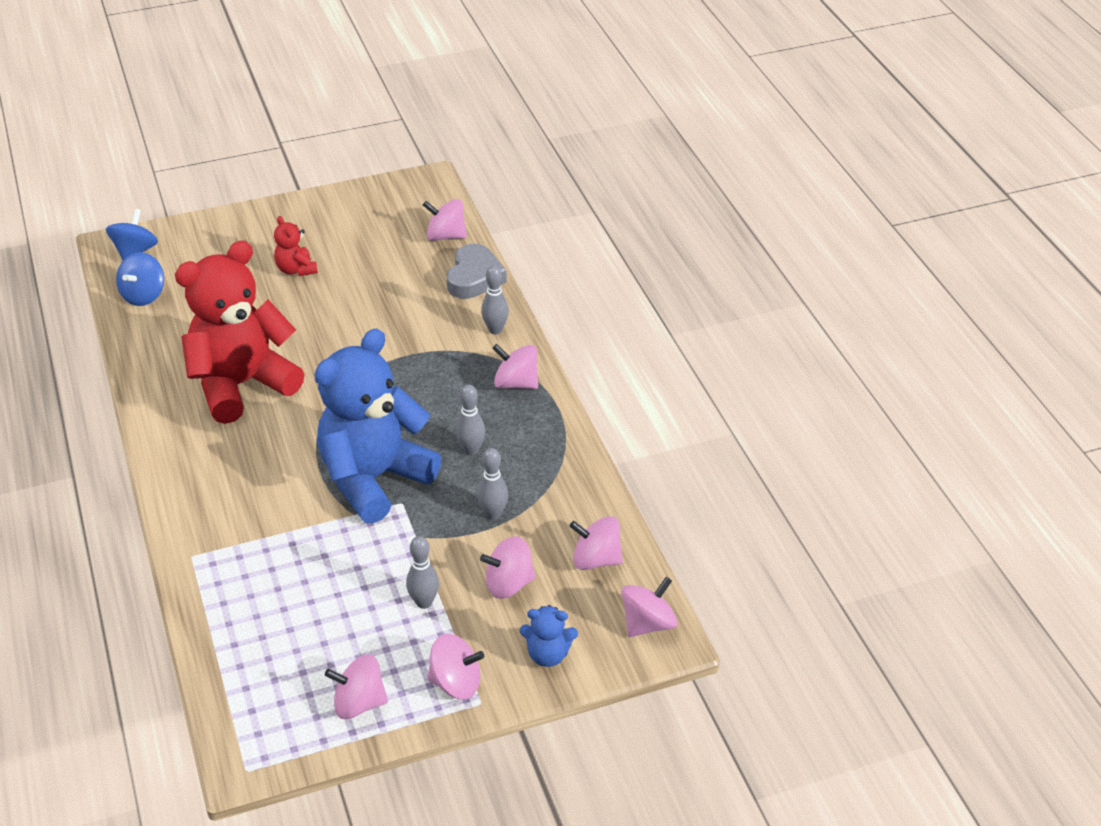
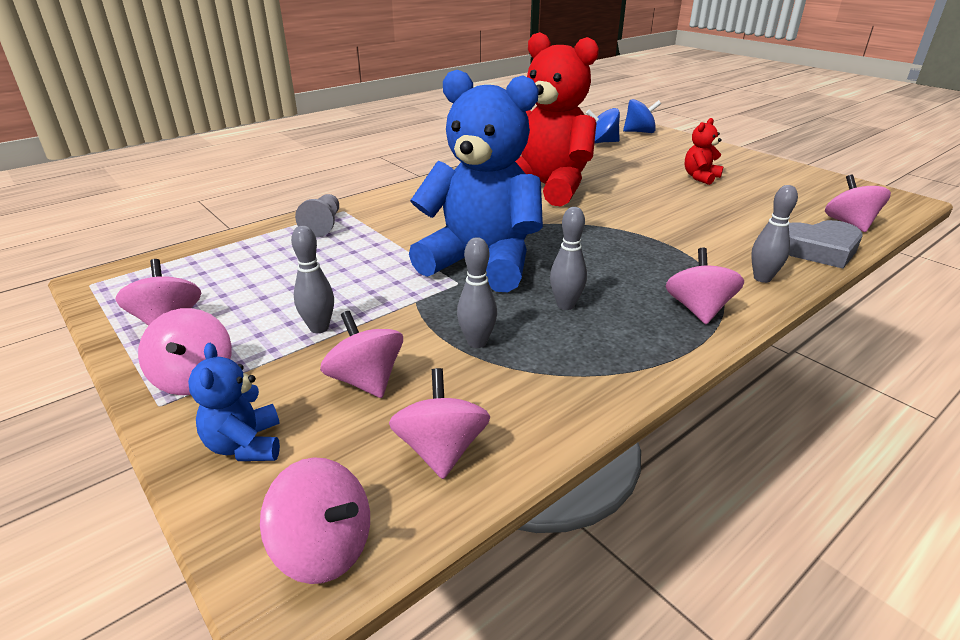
camera: 70 degrees right, 10 degrees down
none -> grey pawn [295,194,339,237]

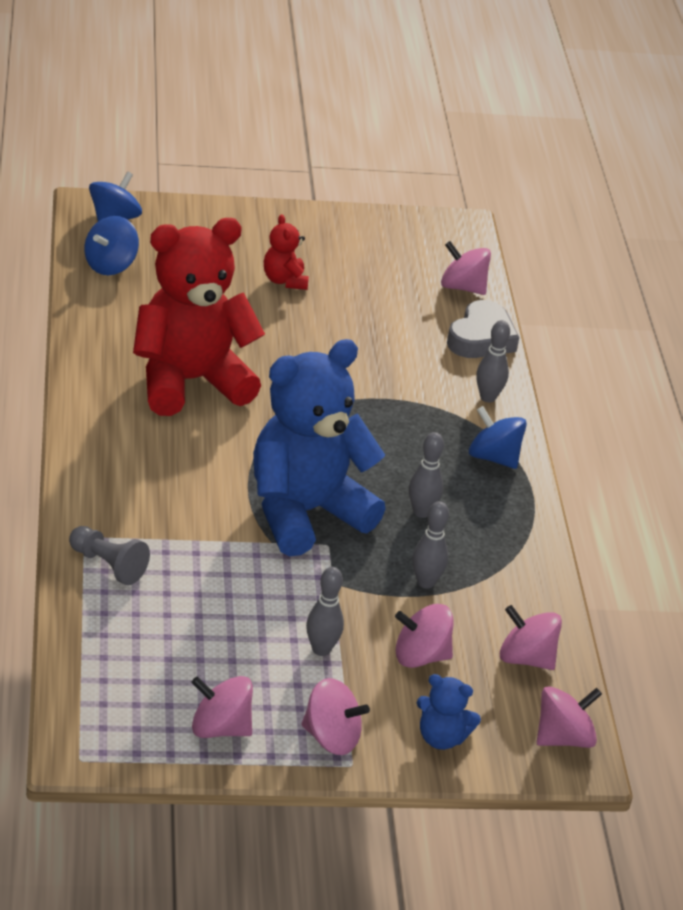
camera: 60 degrees left, 5 degrees up
pink spinning top [666,248,744,324] -> blue spinning top [469,406,527,469]

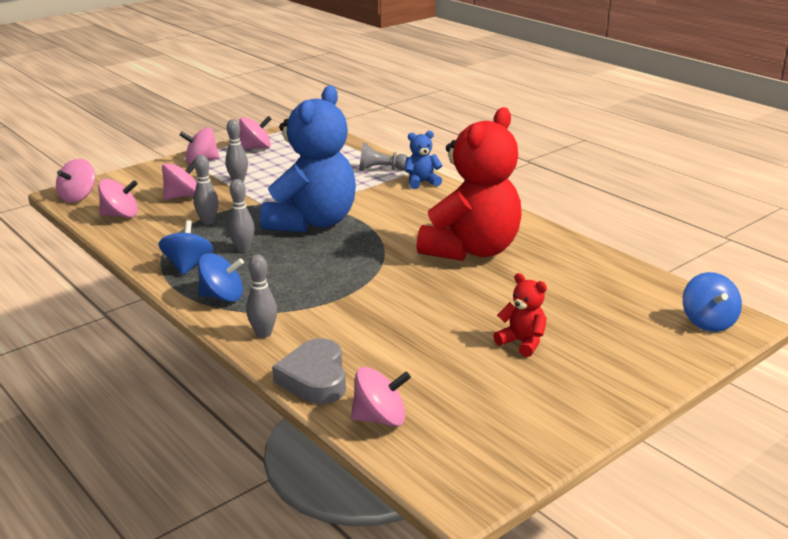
camera: 150 degrees right, 10 degrees down
blue spinning top [85,216,139,275] -> blue spinning top moved to [158,220,213,275]
blue teddy bear [417,674,481,750] -> blue teddy bear moved to [405,131,443,189]

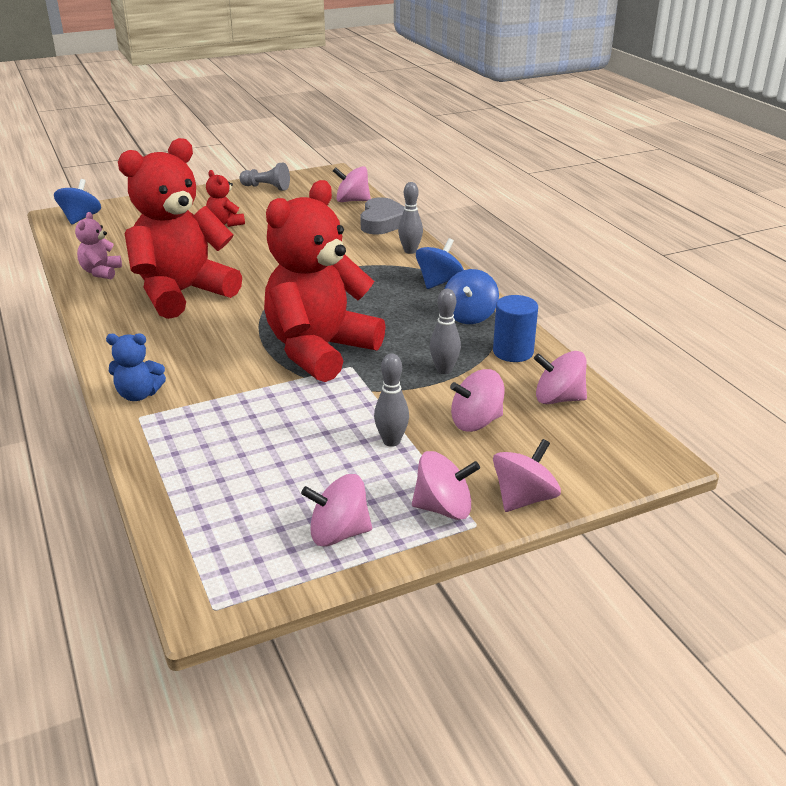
camera: 165 degrees left, 5 degrees up
pink spinning top [56,159,95,203] -> pink spinning top moved to [493,439,561,512]
blue spinning top [198,253,244,302] -> blue spinning top turned 105 degrees clockwise [416,238,464,289]
grey bowling pin [228,179,255,252] -> none
blue teddy bear [260,85,356,232] -> red teddy bear [264,180,385,382]
grey pawn [359,143,408,171] -> grey pawn moved to [239,163,290,191]
none -> pink teddy bear [75,212,122,279]
none -> blue cylinder [493,295,538,362]

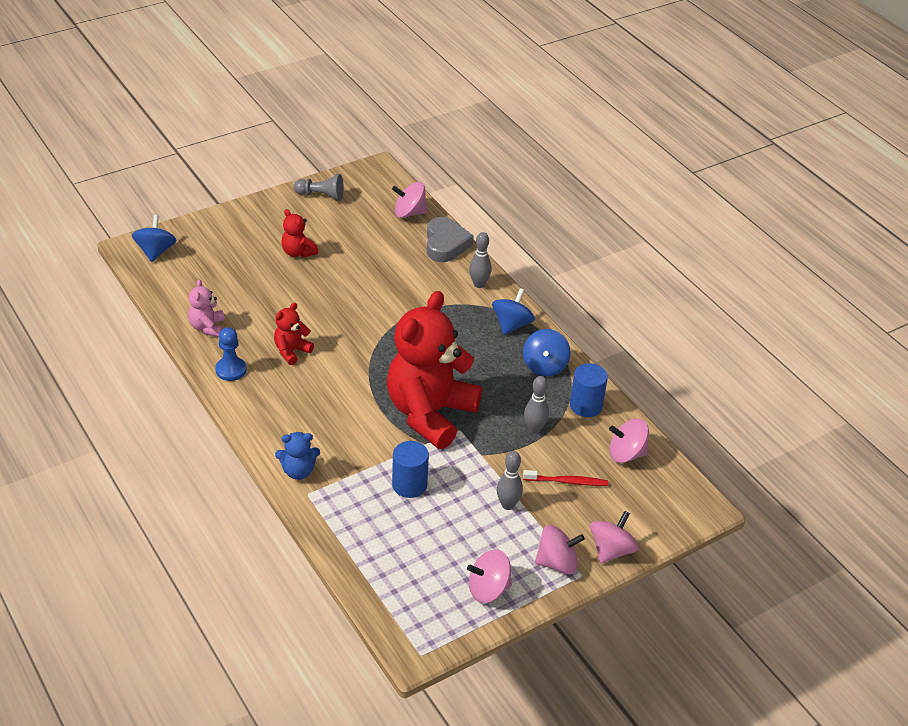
camera: 10 degrees left, 10 degrees up
red teddy bear [118,138,242,319] -> red teddy bear [274,303,314,365], size x0.42
pink spinning top [450,369,504,432] -> red toothbrush [523,470,608,486]
none -> blue pawn [215,327,246,381]
none -> blue cylinder [392,441,429,498]

